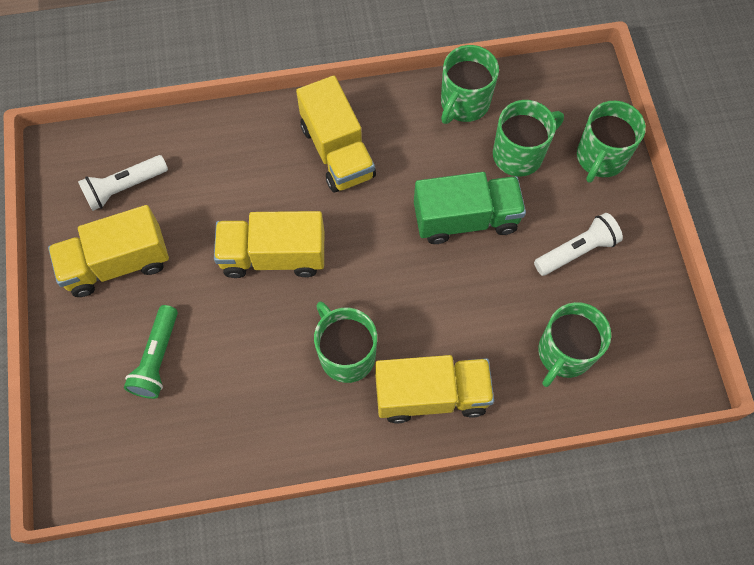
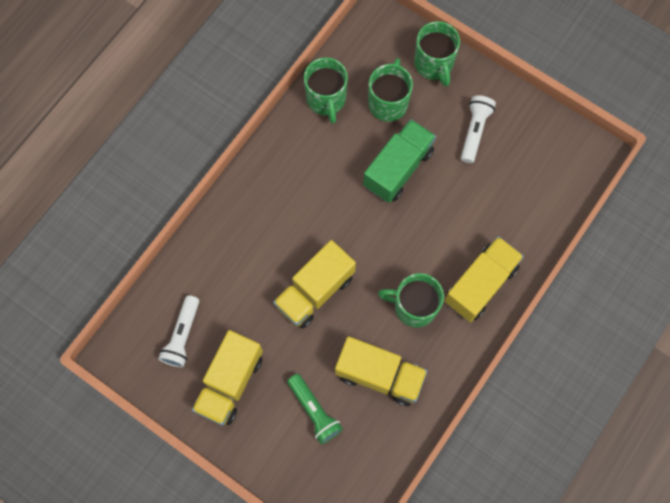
camera: 45 degrees left, 5 degrees up
yellow truck [296,76,376,192] -> yellow truck moved to [335,336,427,406]
green mug [538,302,611,387] -> none

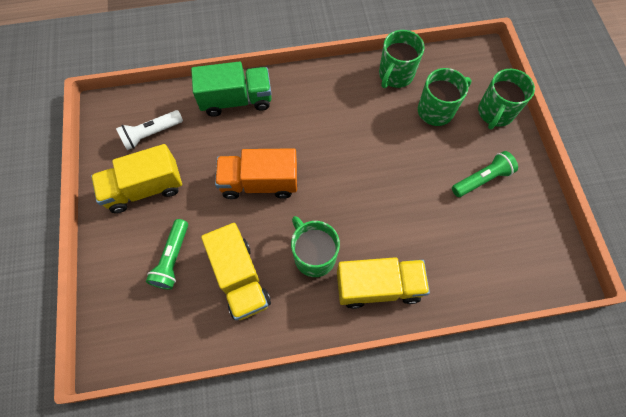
camera: 45 degrees right, 5 degrees down
yellow truck [273,240,356,329] -> orange truck [215,148,297,199]
green truck [363,119,436,203] -> green truck moved to [191,61,272,117]
white flashlight [461,95,496,163] -> green flashlight [452,151,518,197]

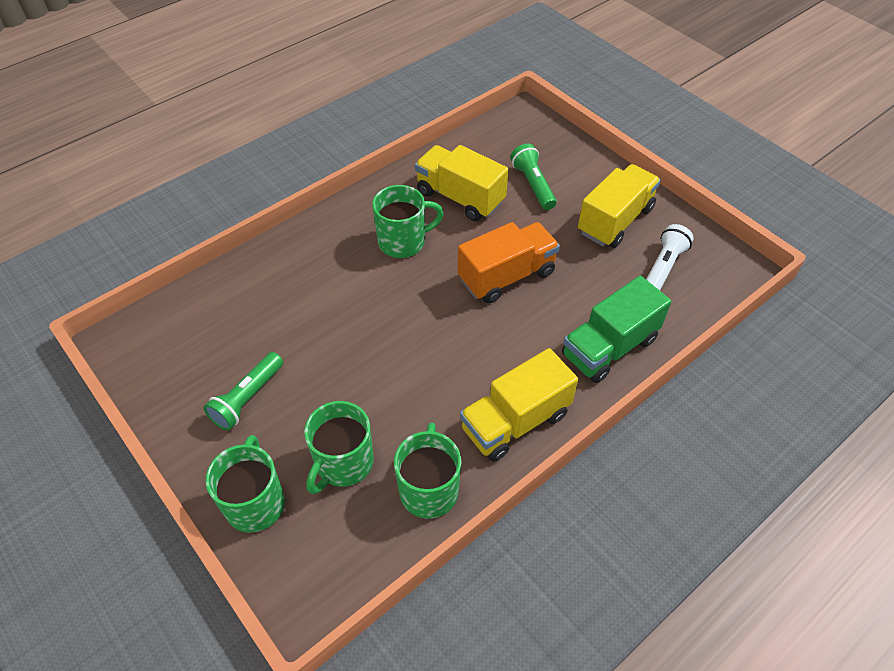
camera: 150 degrees right, 15 degrees down
green mug [291,216,340,277] -> green mug turned 45 degrees counterclockwise [372,185,444,258]
yellow truck [337,257,430,309] -> yellow truck moved to [460,348,578,462]

